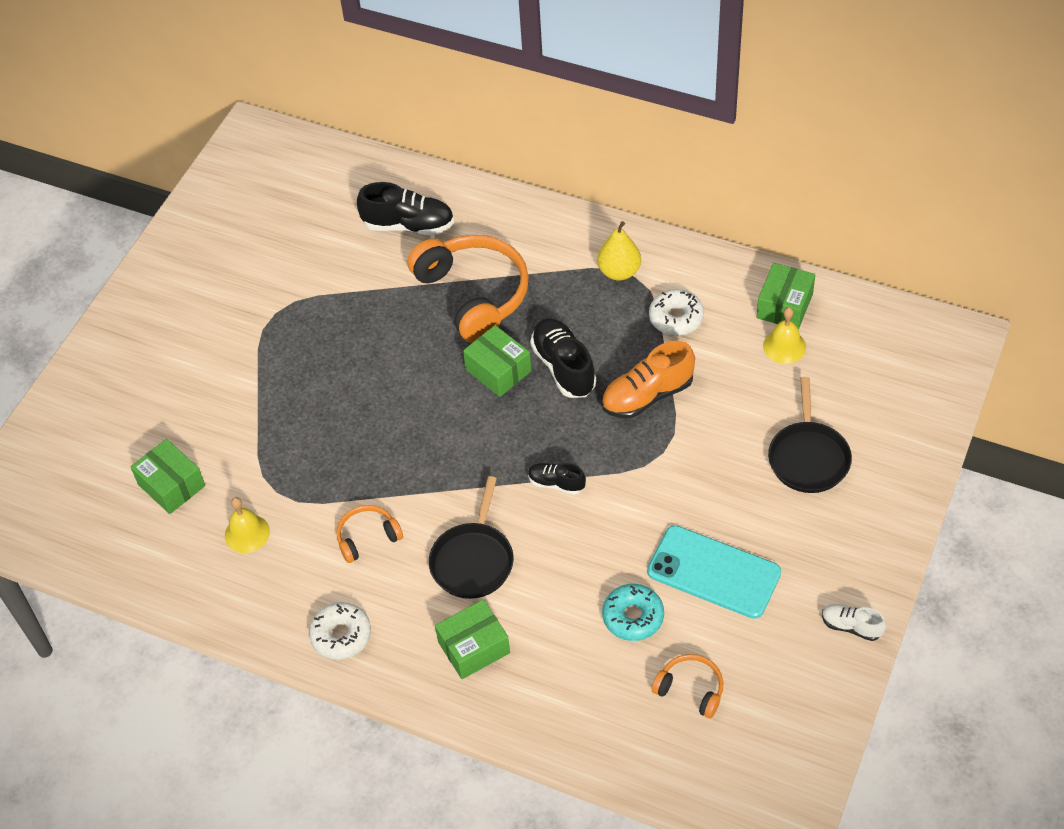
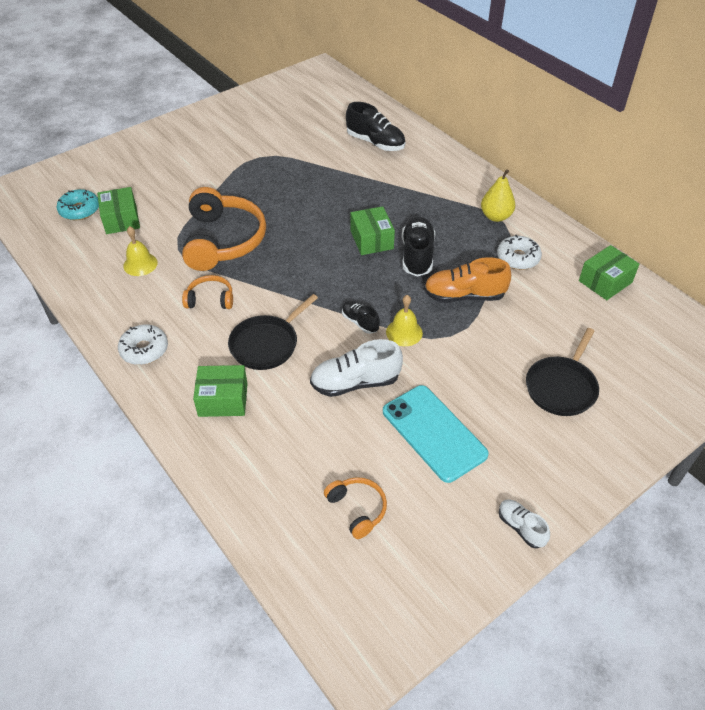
camera: 25 degrees right, 5 degrees down
orange headphones [408,235,529,343] -> orange headphones moved to [182,187,266,271]
turquoise donut [602,584,664,641] -> turquoise donut moved to [56,189,99,220]
yellow bell [763,307,806,364] -> yellow bell moved to [386,295,423,346]
none -> white shoe [310,339,403,397]

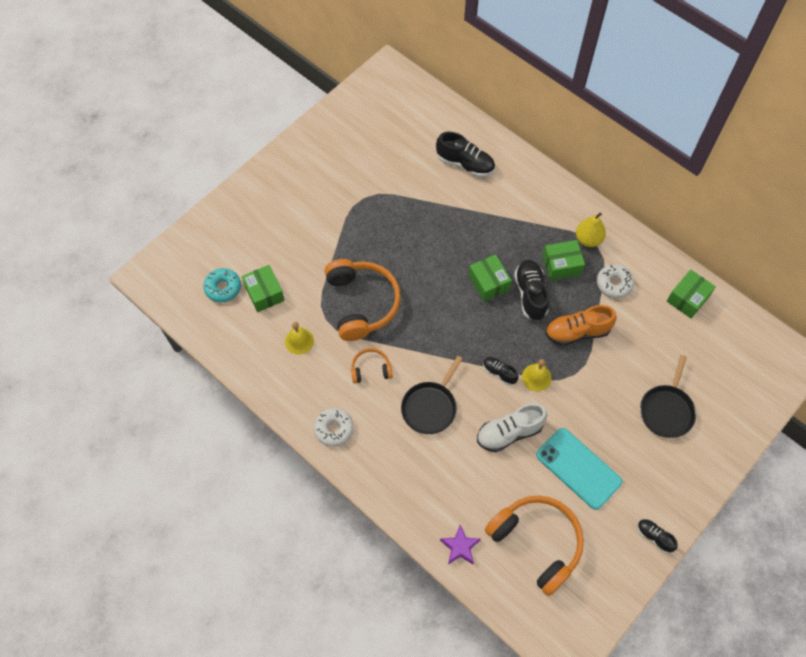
camera: 10 degrees left, 15 degrees up
green box [193,365,248,417] -> green box moved to [543,240,585,281]
orange headphones [324,477,387,539] -> orange headphones [485,496,584,596], size x2.06
white shoe [499,500,550,548] -> black shoe [638,519,678,553]
none -> purple star [440,525,481,564]

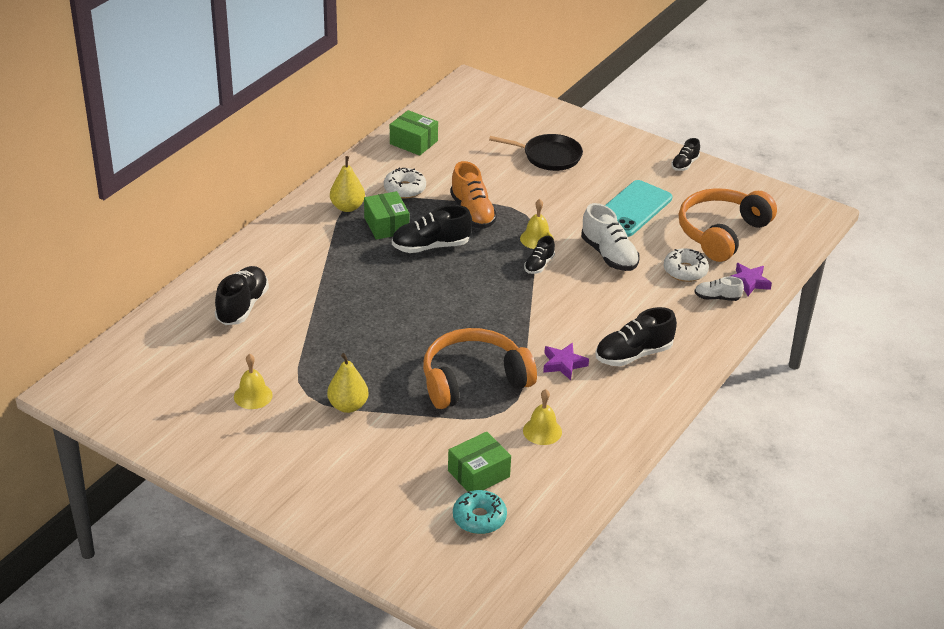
camera: 100 degrees left, 25 degrees down
white donut [314,408,354,447] -> white donut moved to [664,248,709,282]
orange headphones [351,348,393,383] -> purple star [543,343,589,380]
black pan [401,356,463,434] -> none
green box [468,254,512,301] -> none
none -> yellow bell [234,354,273,409]
none -> yellow pear [327,353,369,413]
none -> black shoe [595,307,677,367]
none -> white shoe [694,276,744,301]

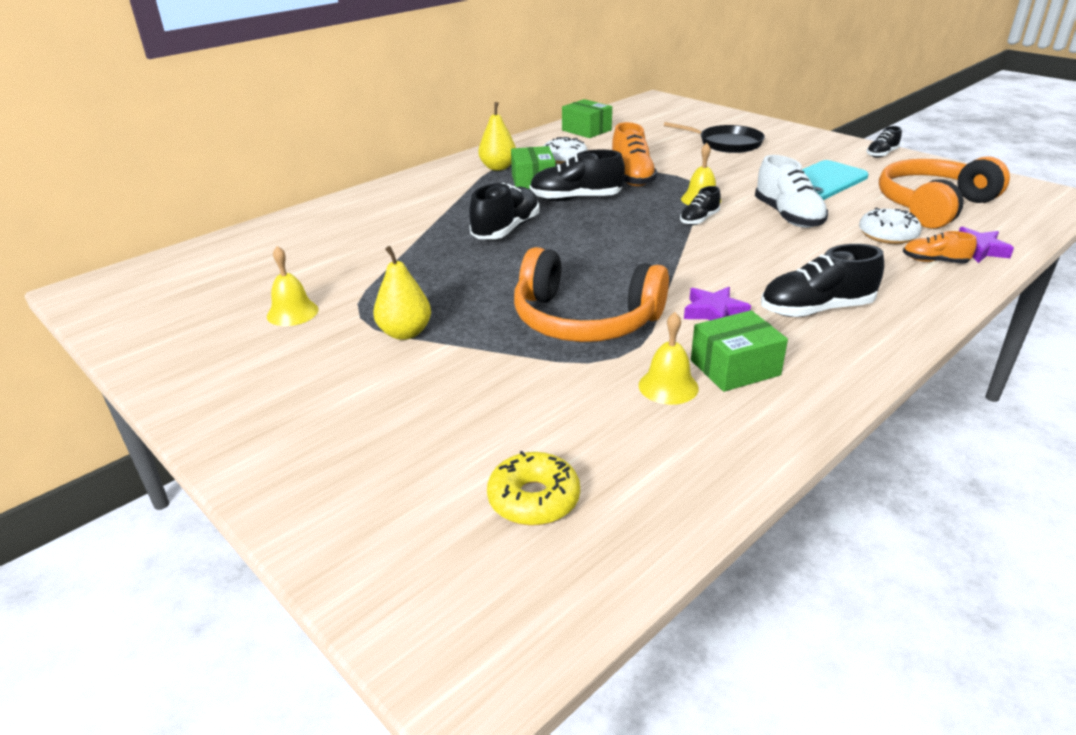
camera: 15 degrees right, 5 degrees down
black shoe [215,266,269,325] -> black shoe moved to [469,183,539,239]
orange headphones [423,328,537,409] -> orange headphones turned 150 degrees counterclockwise [514,247,669,342]
green box [448,432,511,491] -> green box moved to [691,310,788,392]
turquoise donut [453,490,507,534] -> yellow donut [487,451,580,526]
white shoe [694,276,744,301] -> orange shoe [903,231,977,264]

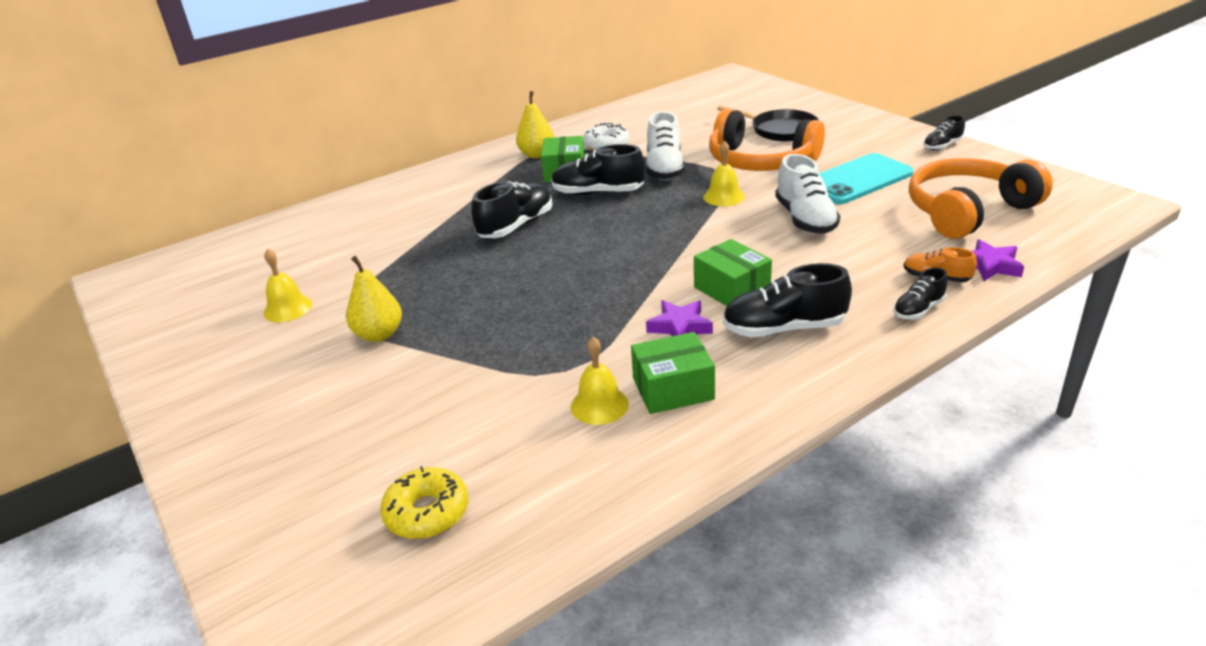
camera: 10 degrees right, 0 degrees up
orange headphones [514,247,669,342] -> orange headphones moved to [709,109,825,171]
green box [562,99,612,138] -> green box moved to [694,239,772,306]
orange shoe [612,122,658,186] -> white shoe [646,111,685,180]
black shoe [680,186,721,225] -> black shoe moved to [893,268,948,320]
white donut [859,208,922,244] -> none

